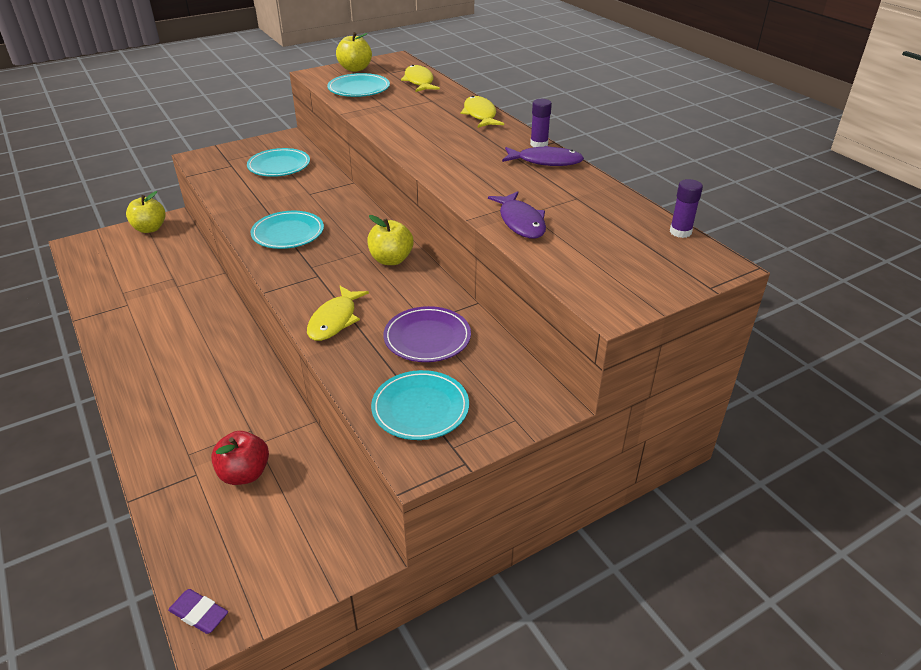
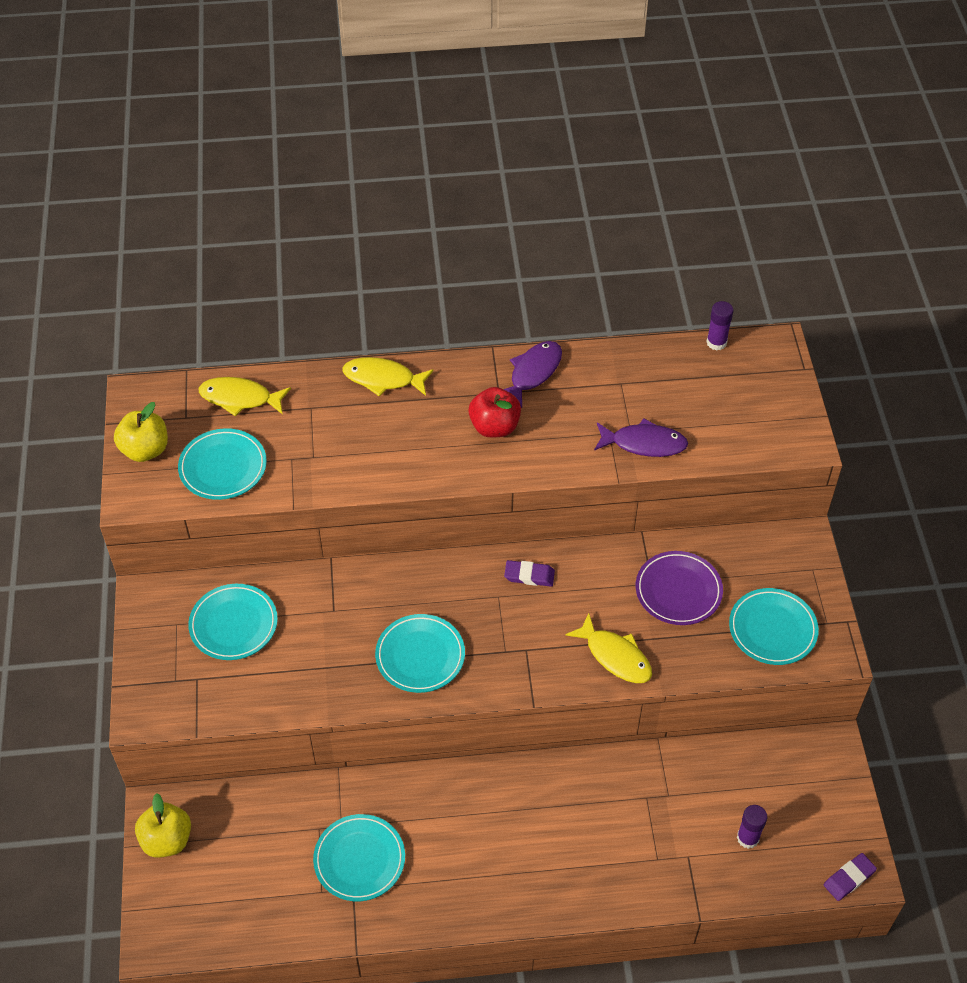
camera: 65 degrees left, 15 degrees up
red apple [211,431,269,485] -> red apple moved to [469,387,521,438]
yellow apple [367,215,414,265] -> purple eraser [504,560,555,587]
purple glue stick [530,99,552,147] -> purple glue stick moved to [737,805,767,849]
none -> turquoise plate [313,814,405,901]

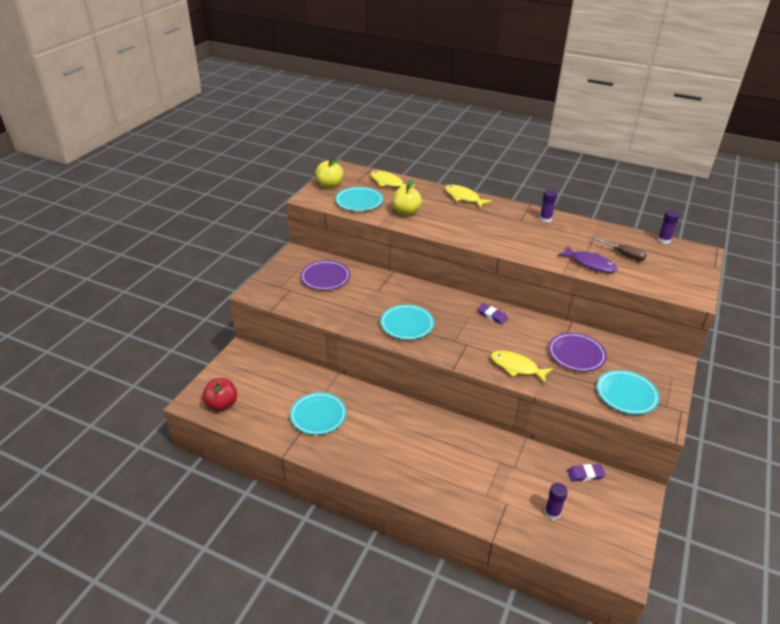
camera: 30 degrees right, 15 degrees down
yellow apple [135,793,191,858] -> yellow apple moved to [392,179,422,216]
turquoise plate [188,584,278,660] -> purple plate [300,260,350,290]
red apple [469,387,521,438] -> red apple moved to [202,378,237,411]
purple fish [504,341,562,408] -> purple glue stick [539,190,557,223]
yellow fish [566,613,652,683] -> yellow fish turned 135 degrees clockwise [490,350,553,383]
purple eraser [824,853,877,901] -> purple eraser moved to [567,464,606,482]
none -> brown screwdriver [592,237,647,261]

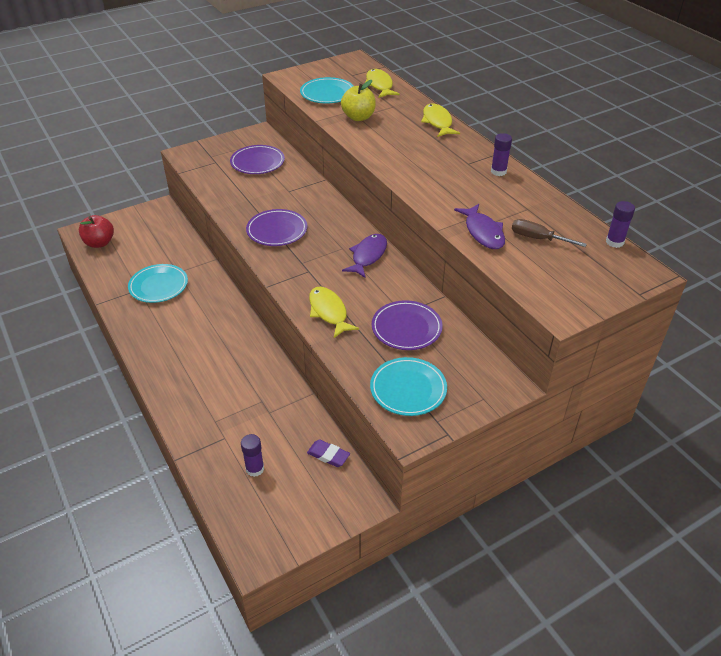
camera: 35 degrees right, 5 degrees up
yellow apple [315,157,344,188] -> none
turquoise plate [380,304,435,340] -> purple plate [246,209,307,246]
purple eraser [477,303,508,325] -> purple fish [342,234,387,278]
brown screwdriver [592,237,647,261] -> brown screwdriver turned 135 degrees clockwise [512,219,587,247]

